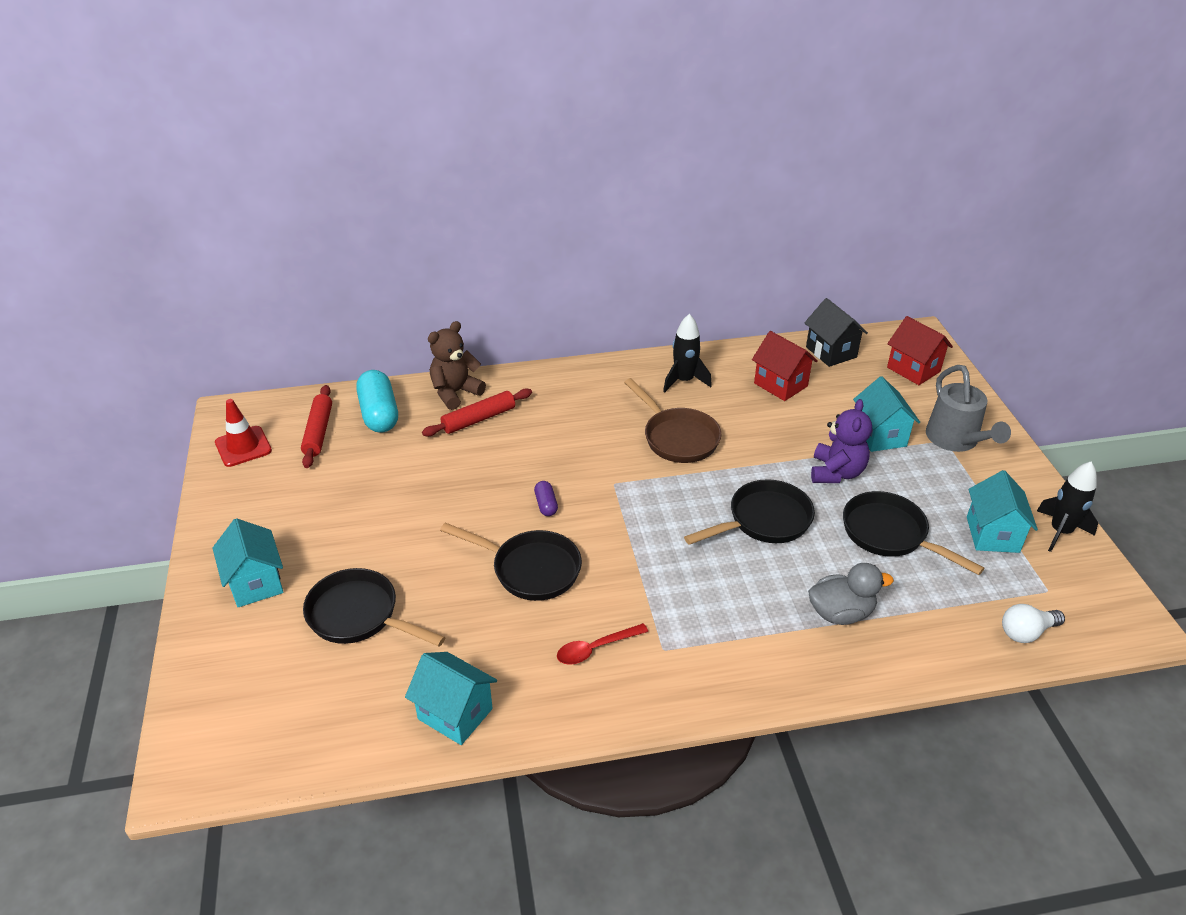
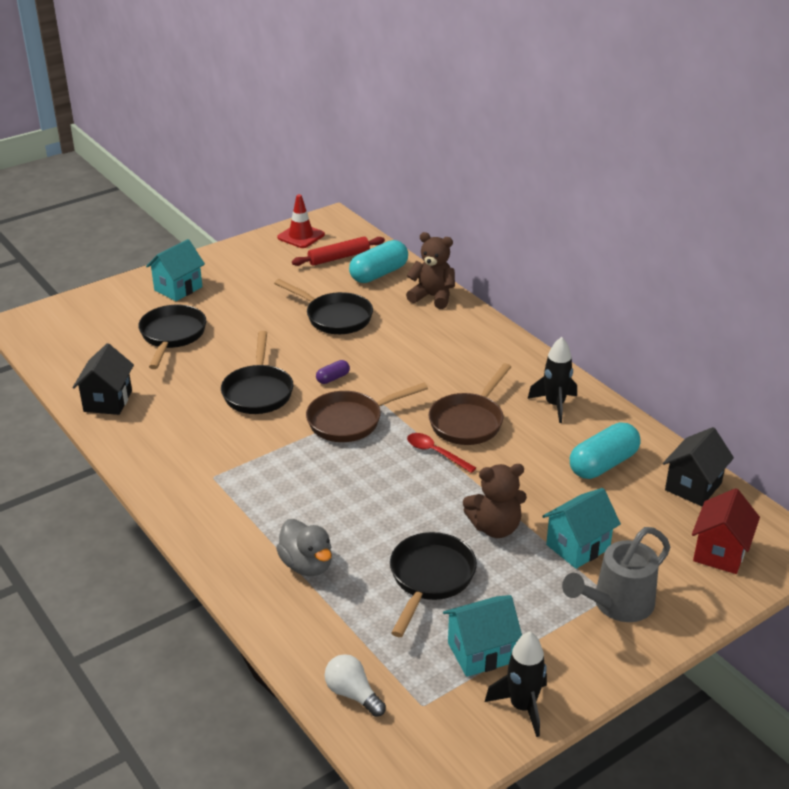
camera: 65 degrees right, 5 degrees down
turquoise house [405,652,497,745] -> black house [72,343,134,415]
red rolling pin [422,388,532,436] -> none
red spoon [557,623,648,665] -> red spoon moved to [407,433,476,473]
black pan [684,479,815,545] -> black pan moved to [274,279,373,334]
red house [752,331,818,401] -> turquoise capsule [570,422,641,479]
purple teddy bear [811,399,872,483] -> brown teddy bear [463,464,527,538]
none -> brown pan [306,383,428,442]

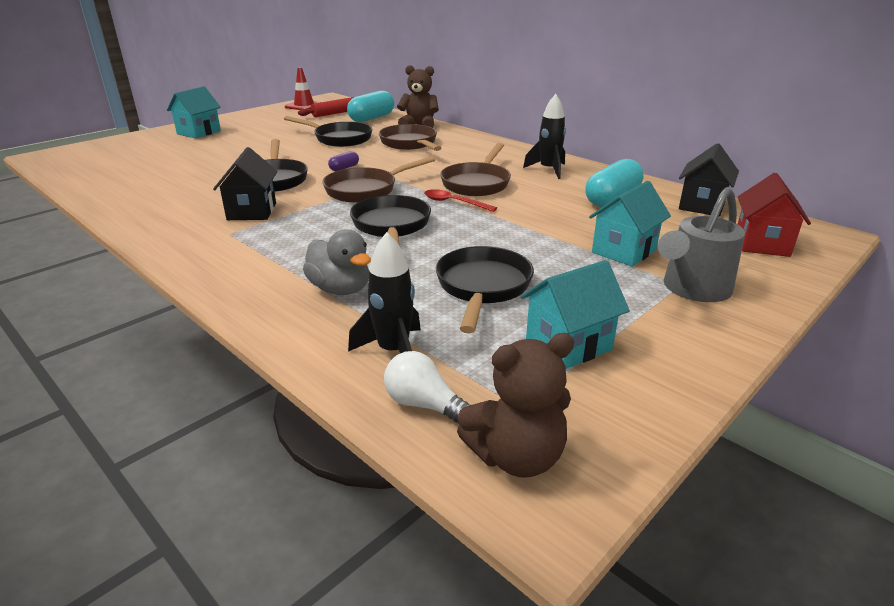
camera: 10 degrees left, 5 degrees down
black house [72,343,134,415] -> black house moved to [213,147,278,220]
black pan [138,305,206,369] -> black pan moved to [350,195,431,246]
brown teddy bear [463,464,527,538] -> brown teddy bear moved to [457,333,574,478]
black rocket [485,631,547,737] -> black rocket moved to [348,232,421,353]
none -> brown pan [379,124,441,151]

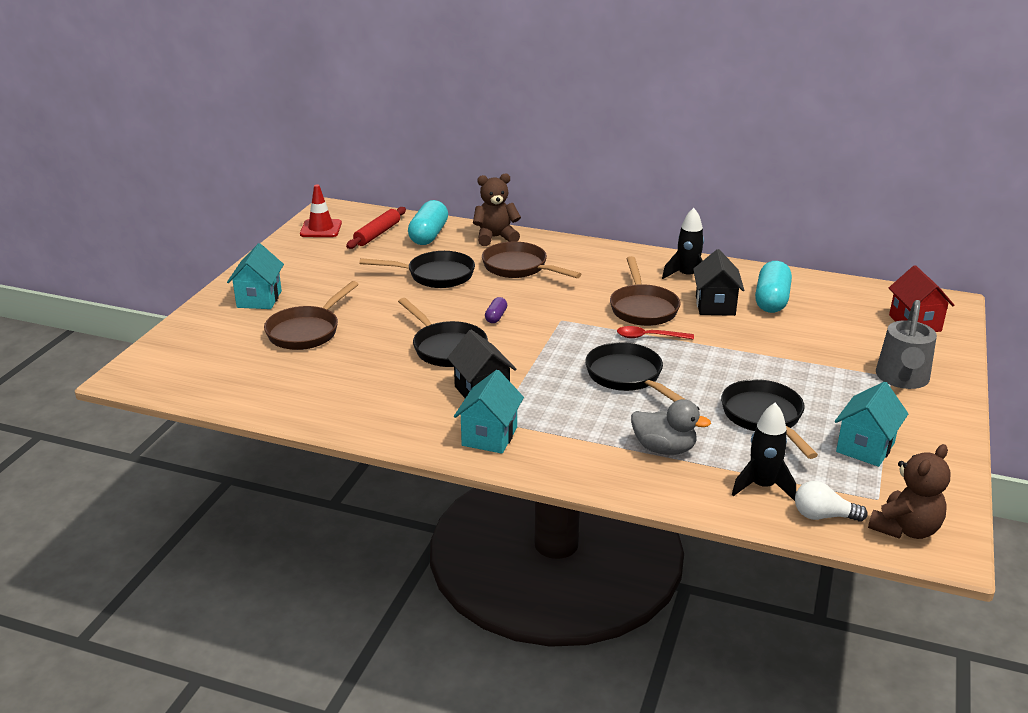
camera: 25 degrees left, 0 degrees up
brown pan [323,156,435,203] -> brown pan moved to [264,281,359,350]
turquoise house [589,181,671,267] -> turquoise house moved to [454,370,524,454]
black house [679,143,739,217] -> black house moved to [693,249,744,316]

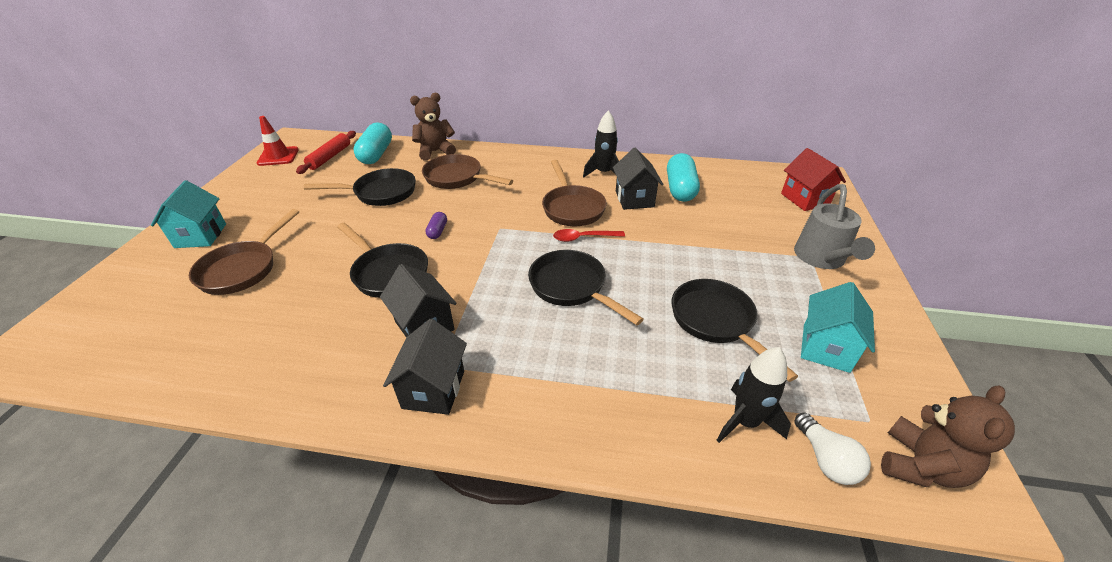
camera: 10 degrees left, 10 degrees up
turquoise house [454,370,524,454] -> black house [383,319,467,415]
grey duck [631,399,711,455] -> none
white light bulb [795,481,868,522] -> white light bulb turned 105 degrees counterclockwise [794,412,871,485]

